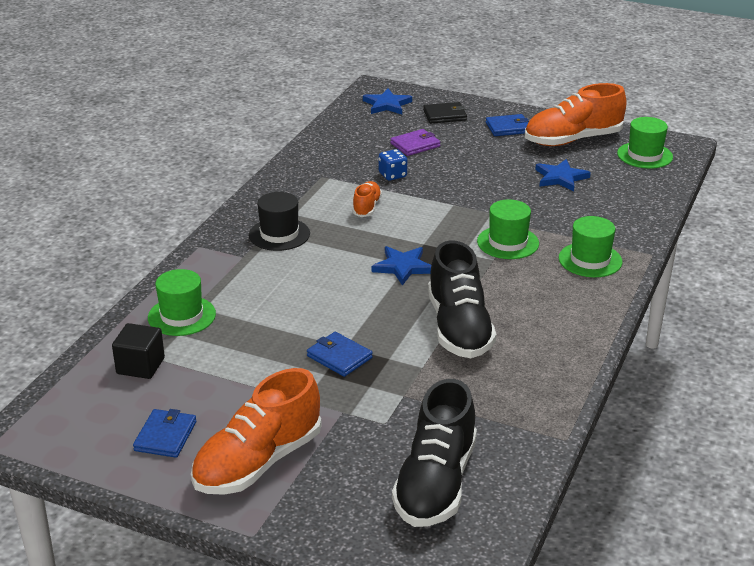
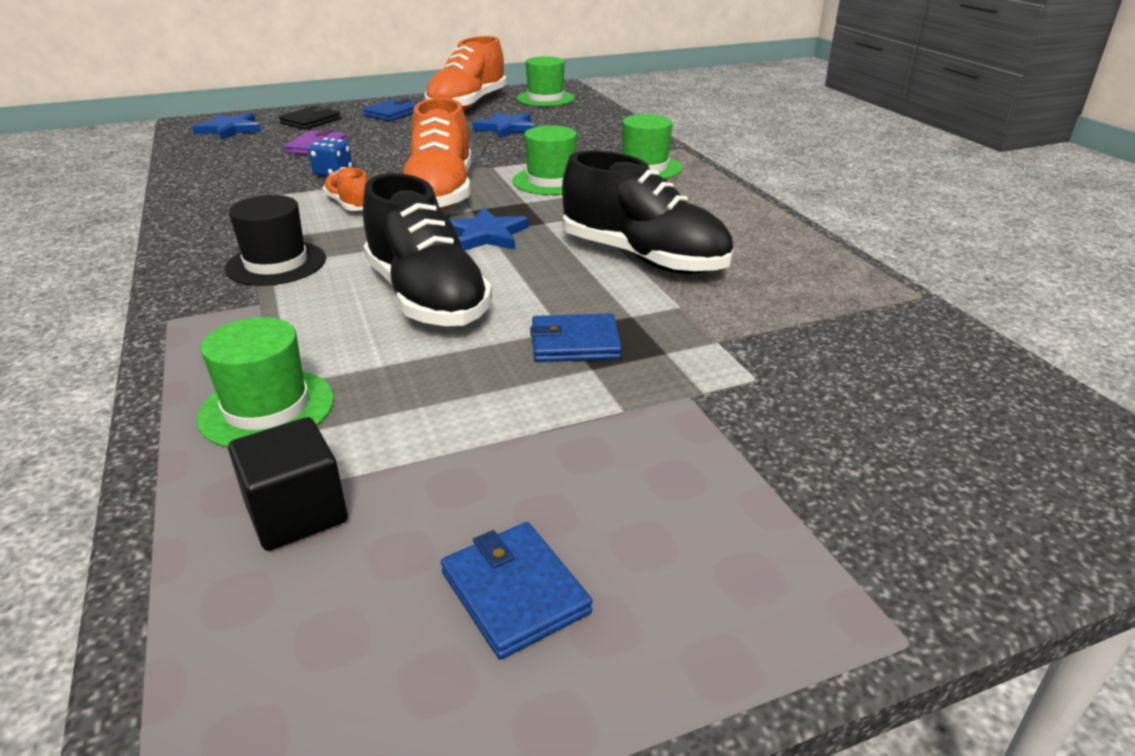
camera: 45 degrees left, 0 degrees up
orange shoe [191,368,322,495] -> orange shoe moved to [403,98,471,210]
black shoe [392,379,477,527] -> black shoe moved to [363,173,492,326]

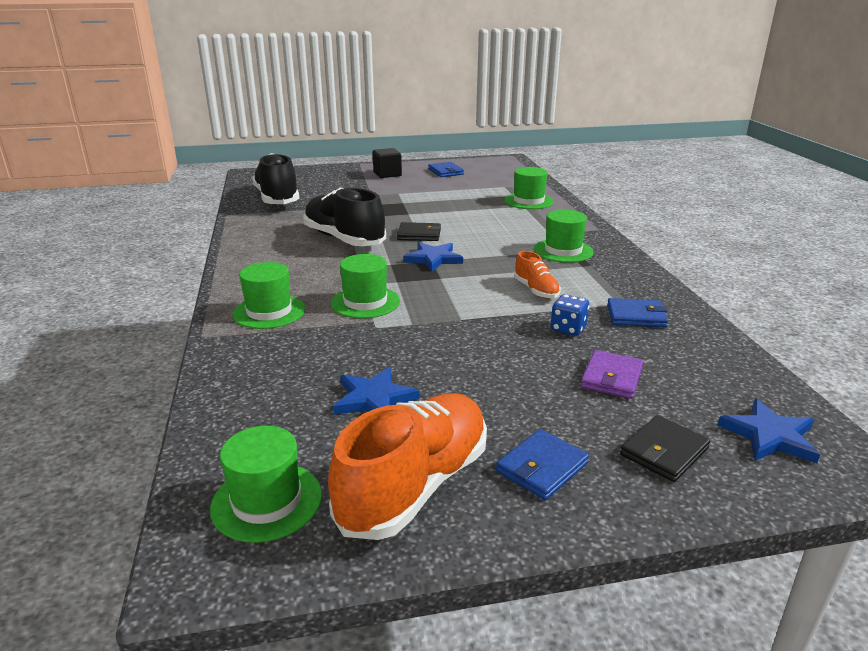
camera: 170 degrees left, 5 degrees down
black hat [225,195,326,286] -> green hat [534,210,593,263]
black cube [228,417,348,551] -> black cube moved to [373,148,402,178]
black shoe [363,173,492,326] -> black shoe moved to [252,153,300,204]
orange shoe [403,98,471,210] -> none
blue wallet [530,313,622,362] -> blue wallet moved to [607,298,668,328]
none -> black wallet [397,222,441,241]

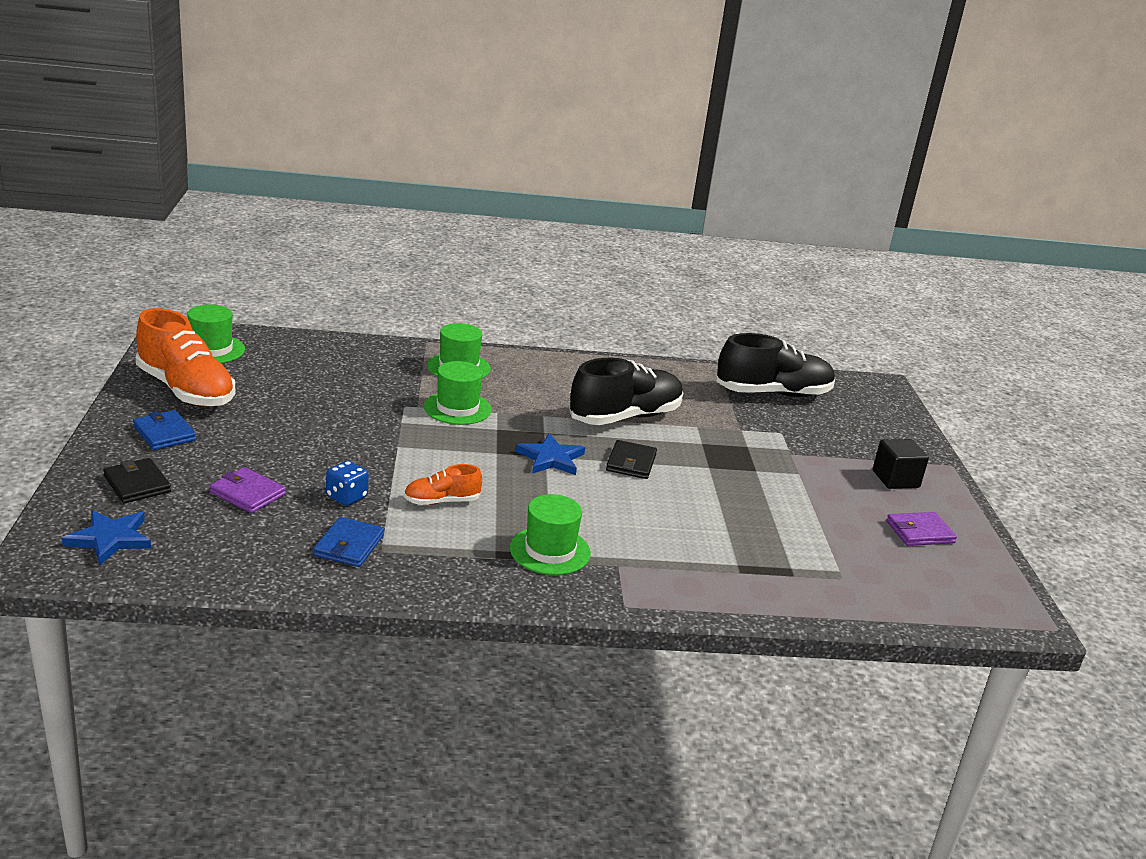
camera: 95 degrees right, 0 degrees up
blue star [333,367,420,415] -> none
blue wallet [428,162,464,177] -> purple wallet [886,512,957,546]
green hat [504,167,554,209] -> none

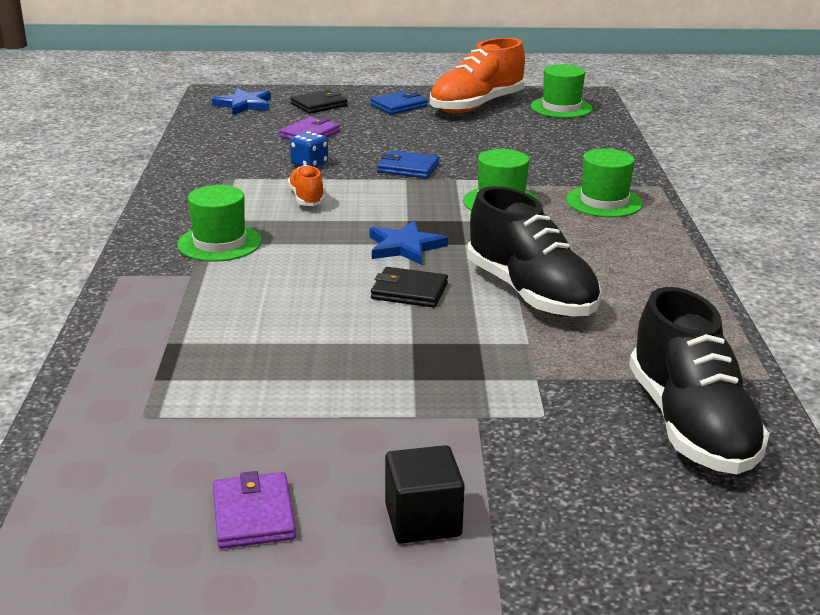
camera: 95 degrees right, 0 degrees up
blue wallet [313,517,384,567] -> blue wallet moved to [378,150,439,178]

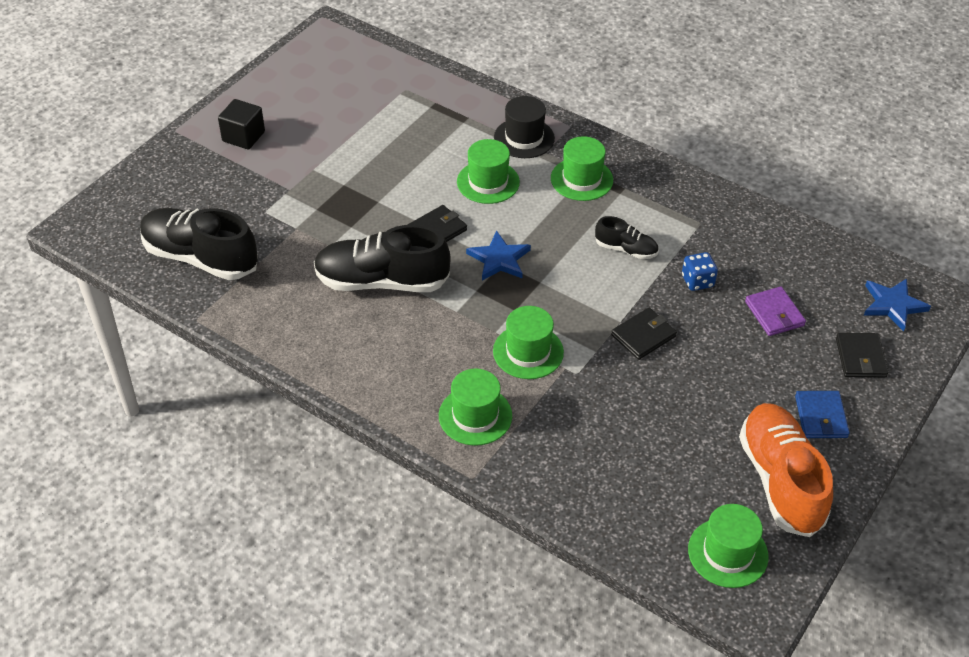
camera: 125 degrees right, 20 degrees up
purple wallet [213,471,296,549] -> none
orange shoe [288,165,325,206] -> black shoe [595,216,659,259]
blue wallet [378,150,439,178] -> black wallet [611,308,677,360]
none -> green hat [457,139,520,204]
none -> black hat [494,96,555,158]

